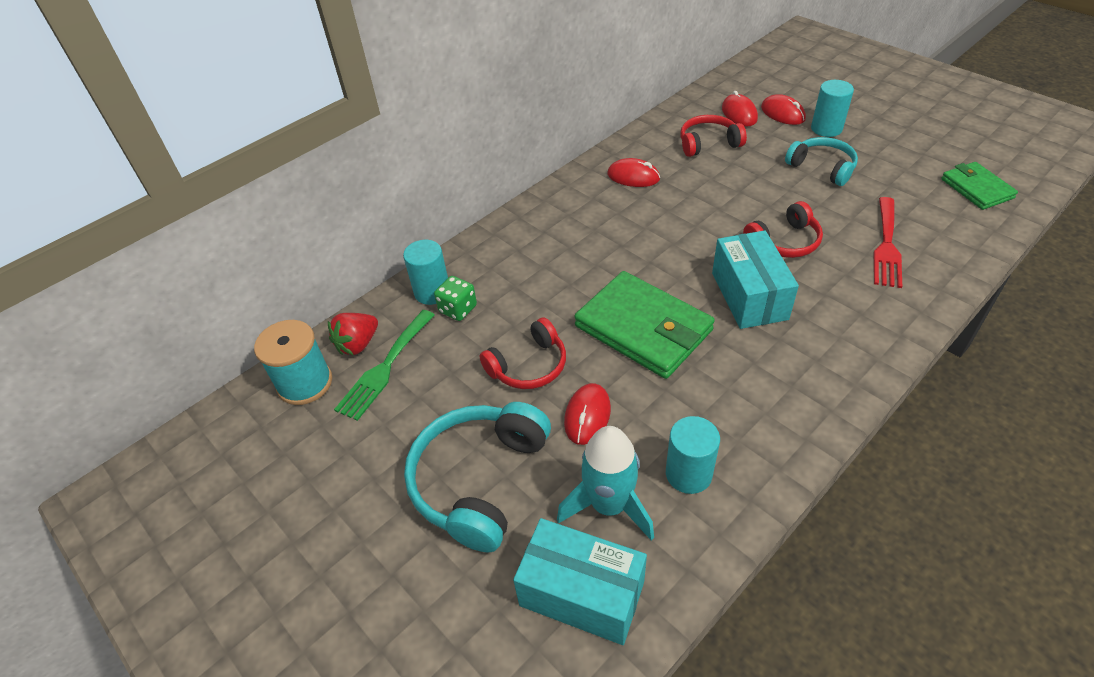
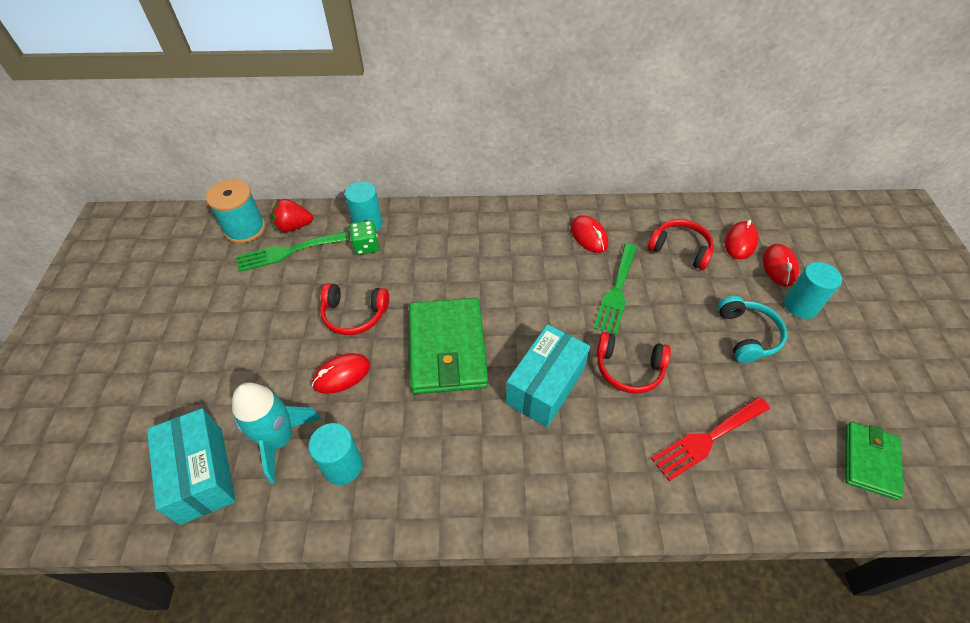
camera: 40 degrees right, 5 degrees up
turquoise headphones [404,402,551,552] -> none
none -> green fork [594,244,637,335]

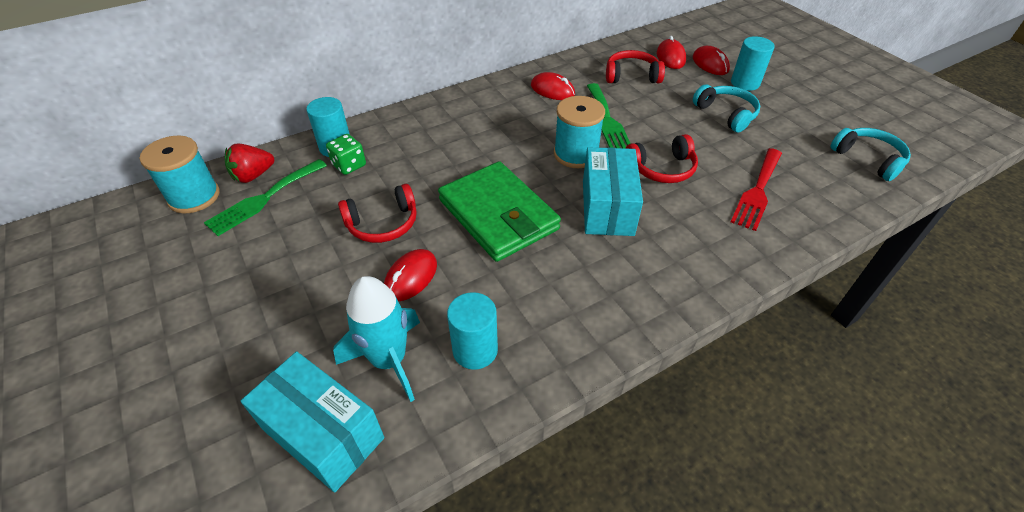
camera: 30 degrees left, 5 degrees down
green wallet [845,422,904,500] -> turquoise headphones [830,128,911,181]
none -> turquoise spool [554,96,605,168]

